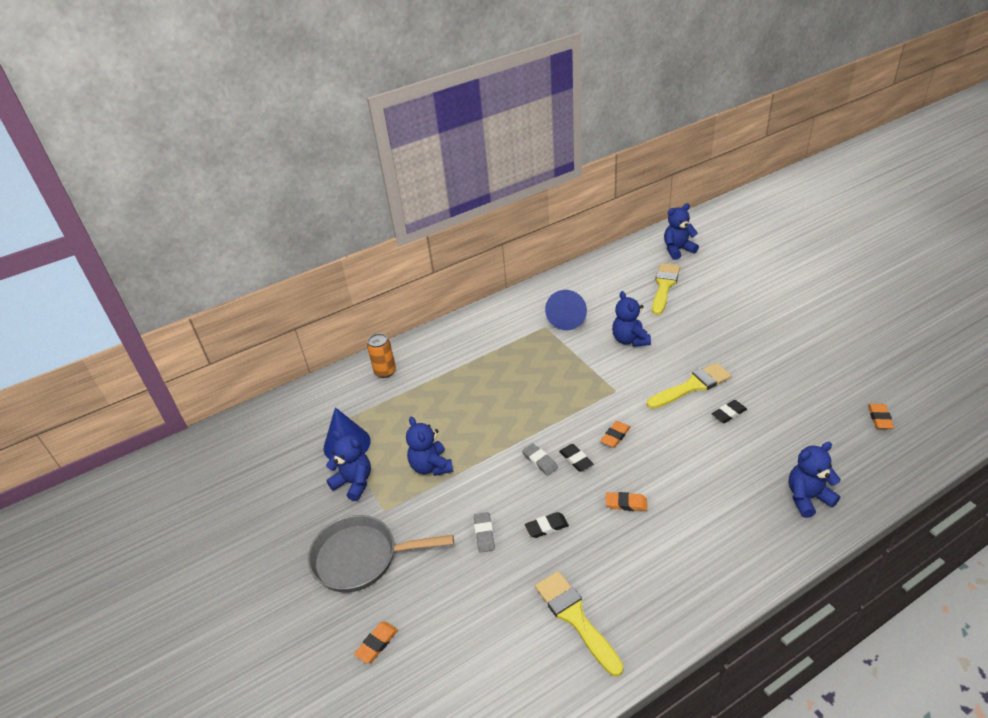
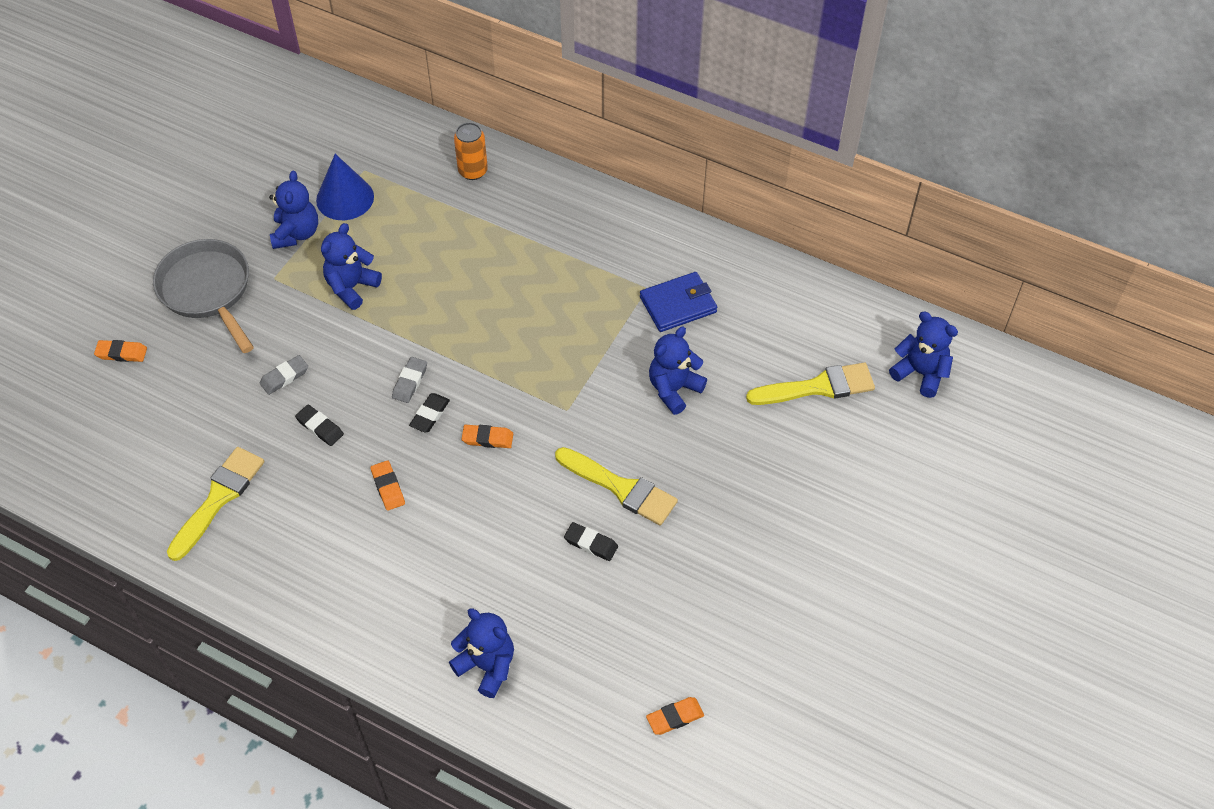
camera: 55 degrees right, 15 degrees up
blue cone [545,290,587,330] -> blue wallet [640,272,717,332]

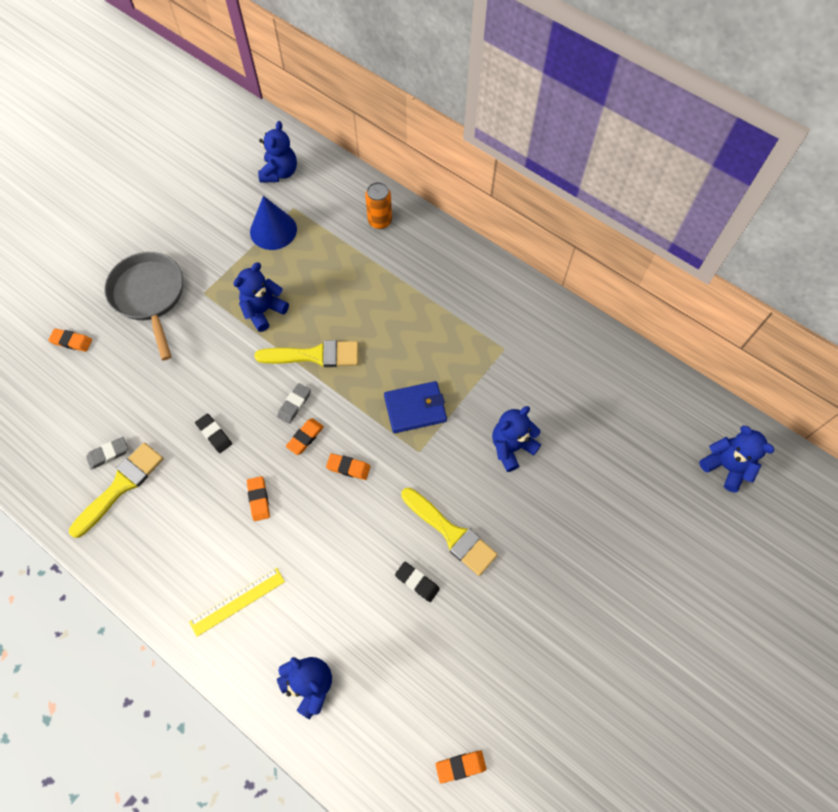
camera: 10 degrees right, 10 degrees up
grey eraser [260,355,308,395] -> grey eraser moved to [86,437,128,470]
blue teddy bear [269,171,318,249] -> blue teddy bear moved to [258,121,297,183]
black eraser [409,393,450,433] -> orange eraser [286,418,324,455]
blue wallet [640,272,717,332] -> blue wallet moved to [384,381,447,433]
yellow brush [746,363,875,405] -> yellow brush moved to [255,340,358,367]
none -> yellow ruler [189,568,285,637]

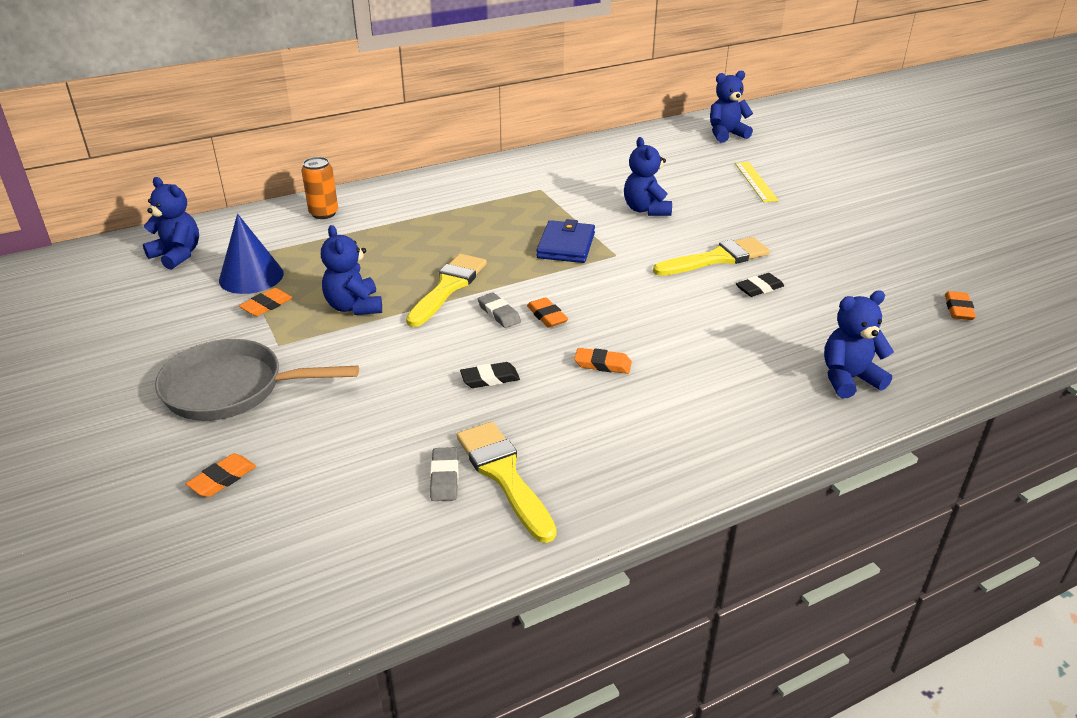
camera: 65 degrees left, 30 degrees down
yellow ruler [189,568,285,637] -> yellow ruler moved to [735,162,779,202]
orange eraser [326,453,371,480] -> orange eraser moved to [239,288,293,316]

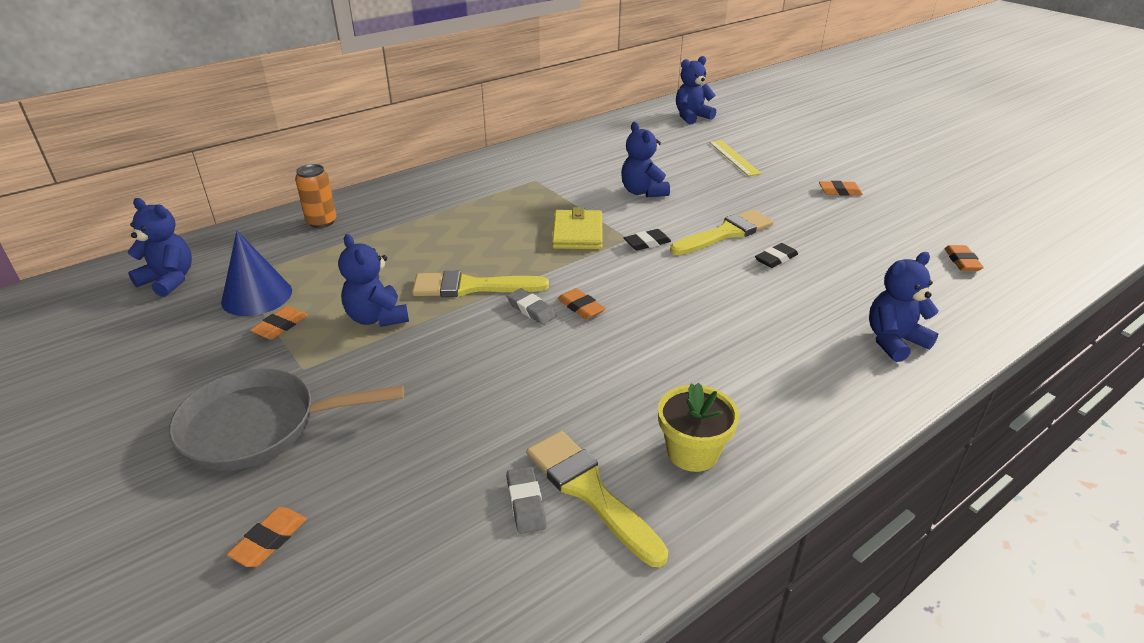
camera: 10 degrees left, 0 degrees up
yellow brush [406,254,487,327] -> yellow brush turned 105 degrees counterclockwise [412,271,549,297]
black eraser [460,362,520,388] -> black eraser moved to [624,229,671,251]
blue wallet [536,219,595,263] -> yellow wallet [552,207,603,249]
orange eraser [574,348,632,374] -> orange eraser moved to [819,181,863,196]
none -> yellow flower pot [658,383,739,472]

